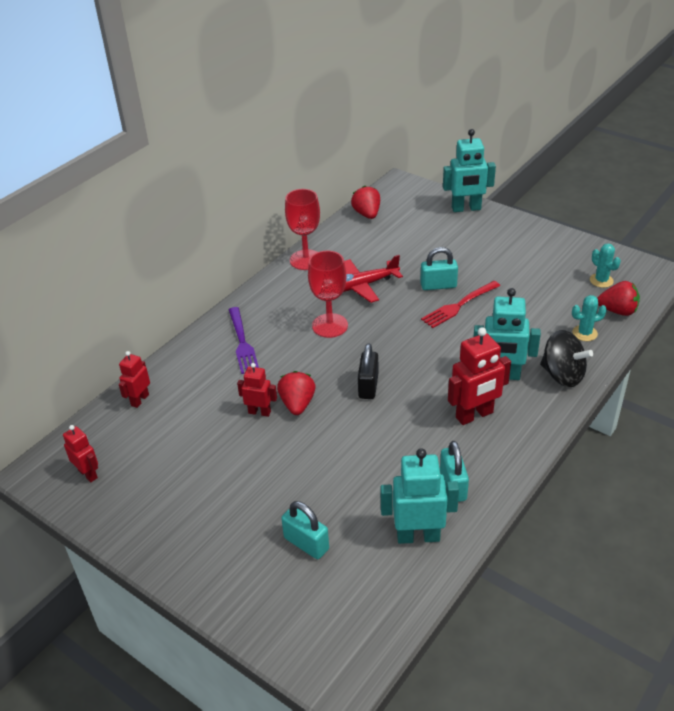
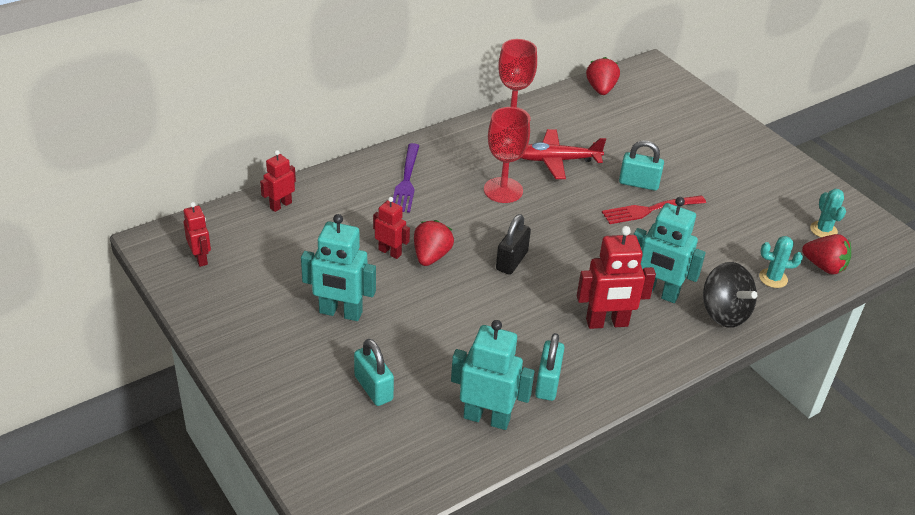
camera: 15 degrees right, 0 degrees up
turquoise robot [443,129,496,212] -> turquoise robot moved to [301,214,376,321]

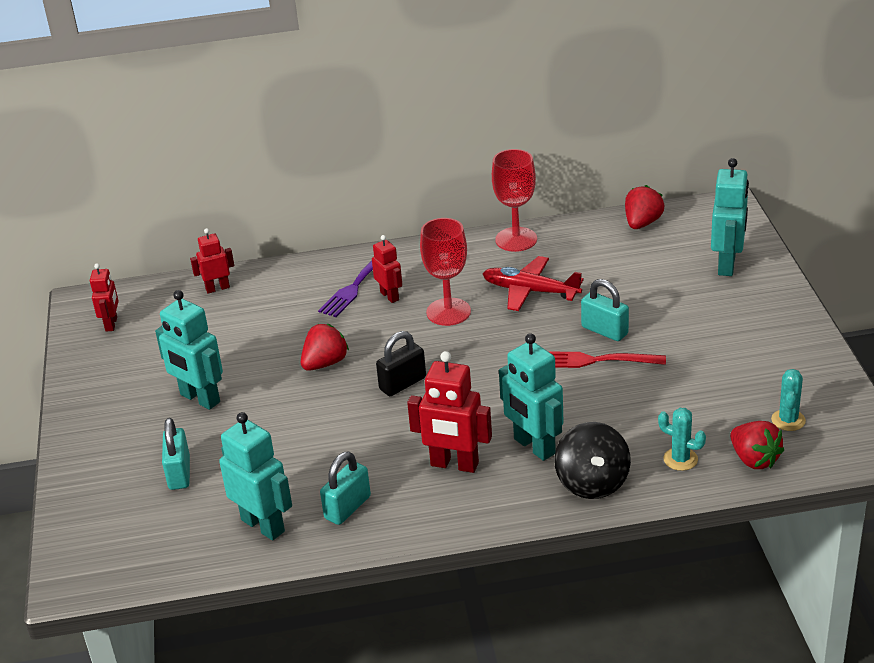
camera: 30 degrees right, 5 degrees down
red robot [373,197,410,259] -> red robot moved to [372,235,402,303]
none -> turquoise robot [711,158,749,276]

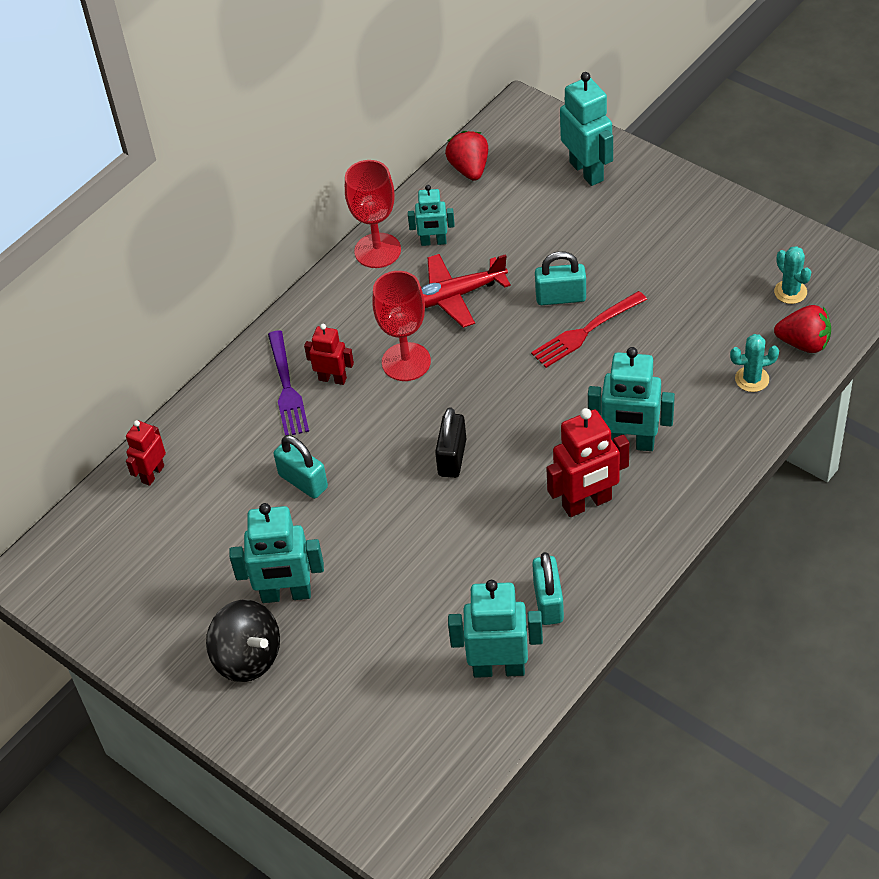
camera: 40 degrees left, 15 degrees up
red robot [90,263,119,331] -> none
turquoise padlock [162,418,190,490] -> turquoise padlock moved to [274,435,328,499]
red strawberry [301,324,349,371] -> none
black spinning top [554,422,631,499] -> black spinning top moved to [206,600,280,682]
none -> turquoise robot [408,185,455,246]

